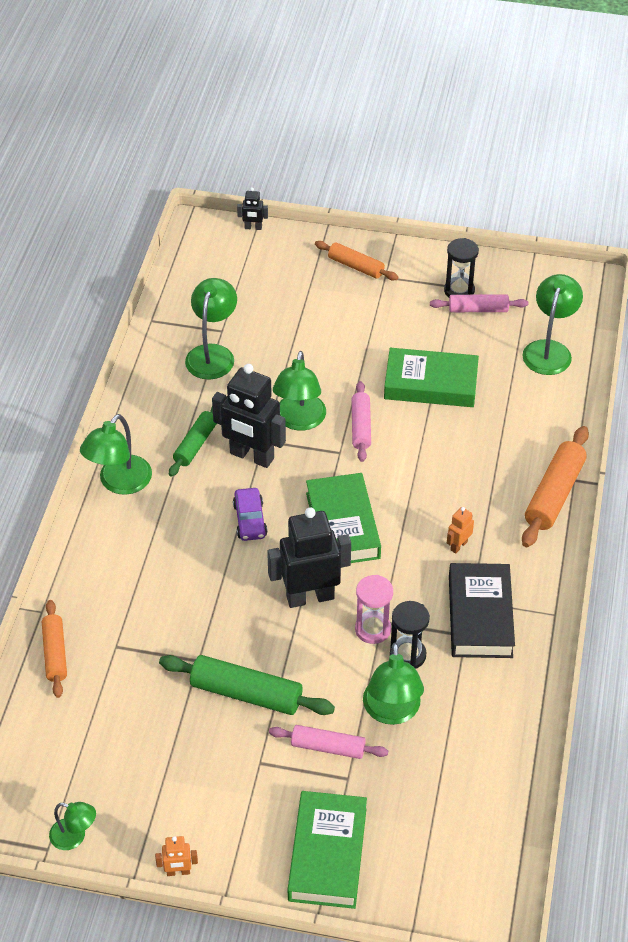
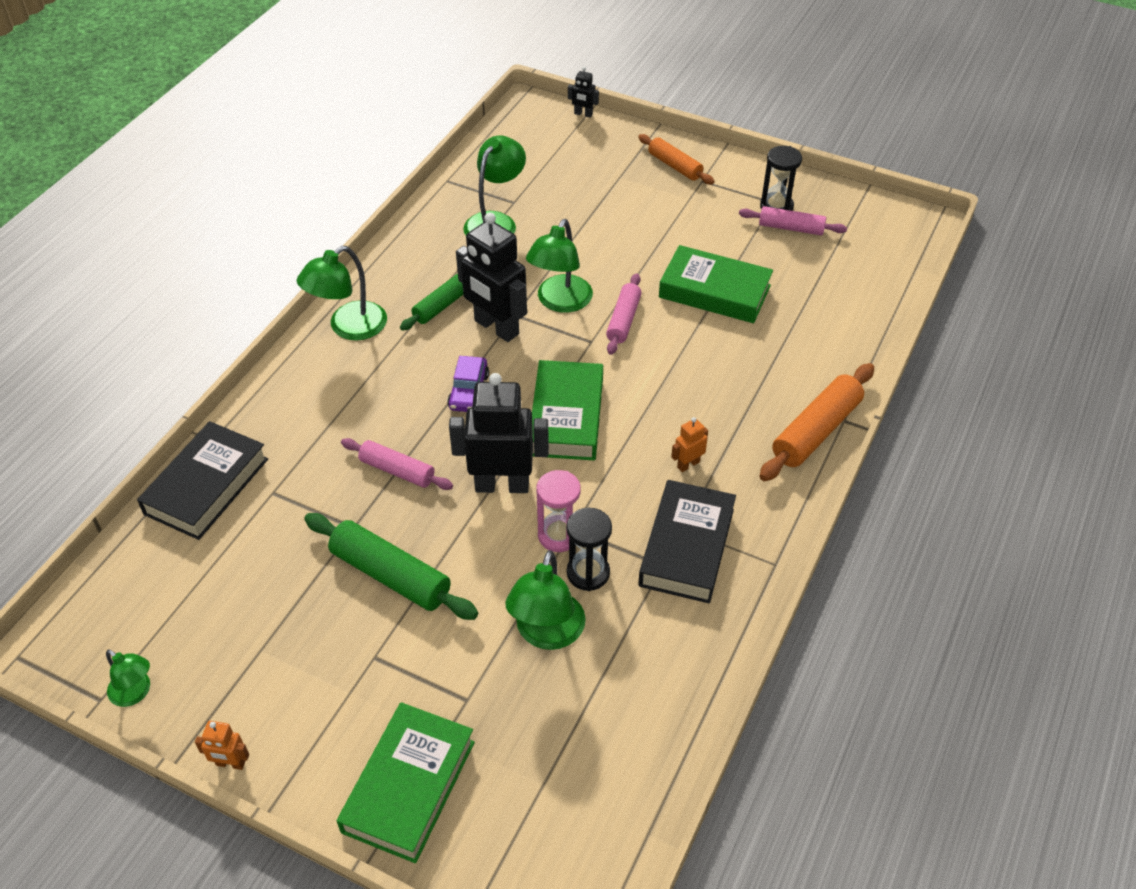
camera: 15 degrees right, 0 degrees up
orange rolling pin [42,600,67,698] -> black book [137,421,268,540]
pink rolling pin [269,725,388,759] -> pink rolling pin moved to [341,438,453,490]
green lamp [522,274,583,375] -> none

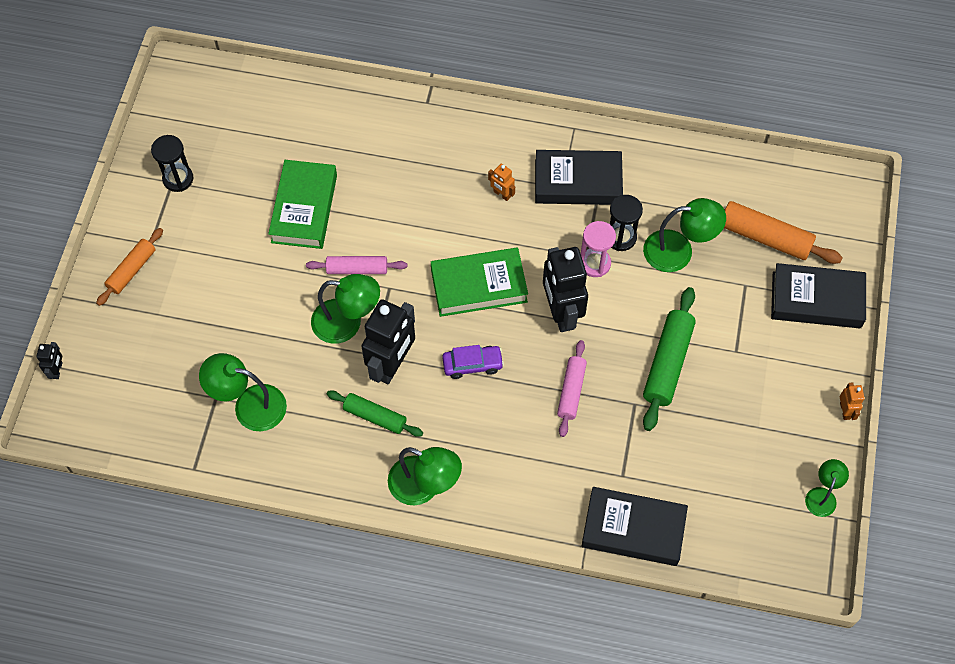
camera: 105 degrees left, 15 degrees up
green book [337,702,475,863] -> black book [771,263,866,328]
pink rolling pin [739,206,847,235] -> none
orange rolling pin [759,363,874,481] -> orange rolling pin moved to [696,198,843,264]

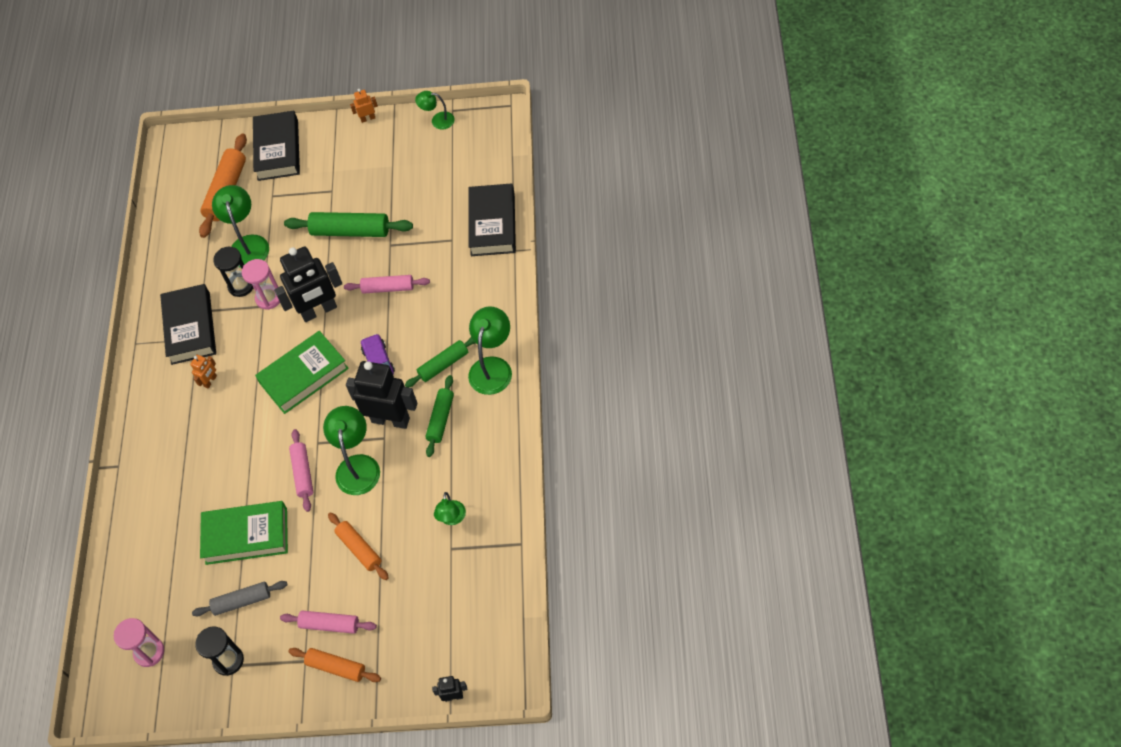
camera: 95 degrees left, 5 degrees down
green lamp [199,353,287,431] -> green lamp [434,492,466,525], size x0.59
green book [431,248,528,317] -> green book turned 75 degrees clockwise [255,331,349,414]
none -> pink hourglass [114,618,164,667]
none -> grey rolling pin [192,581,288,616]
none -> pink rolling pin [280,611,377,634]
none -> orange rolling pin [328,513,389,580]
none -> green rolling pin [405,338,475,388]

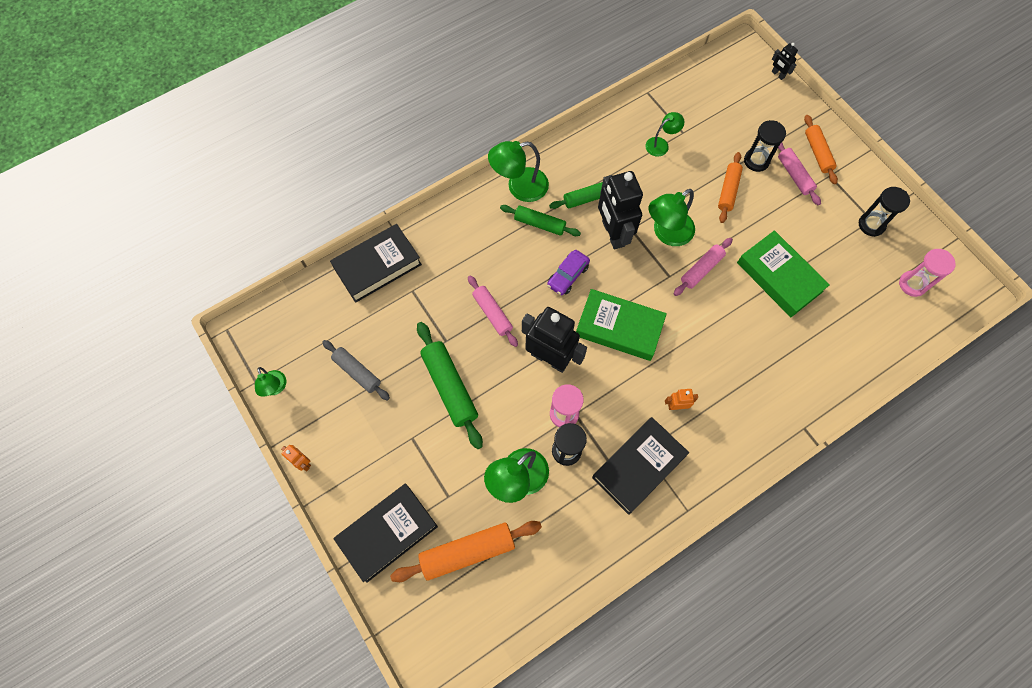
camera: 130 degrees left, 10 degrees up
grey rolling pin [192,581,288,616] -> grey rolling pin moved to [322,340,390,400]
none -> black hourglass [744,120,786,172]

